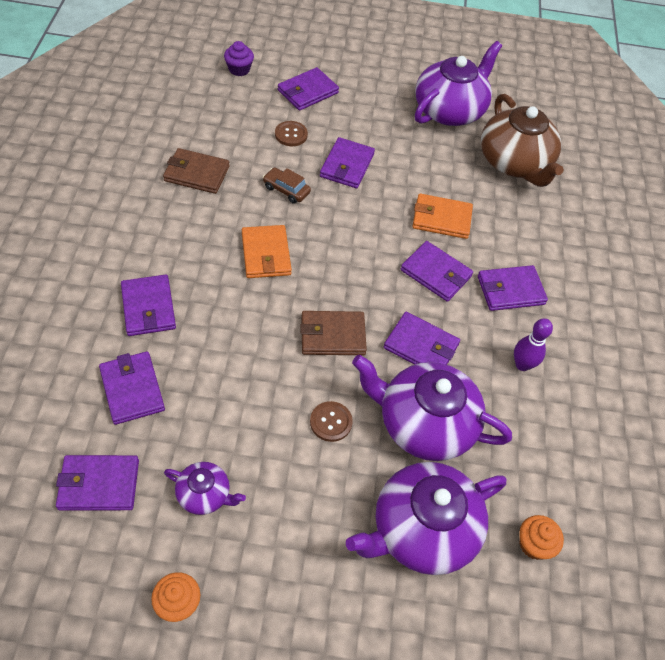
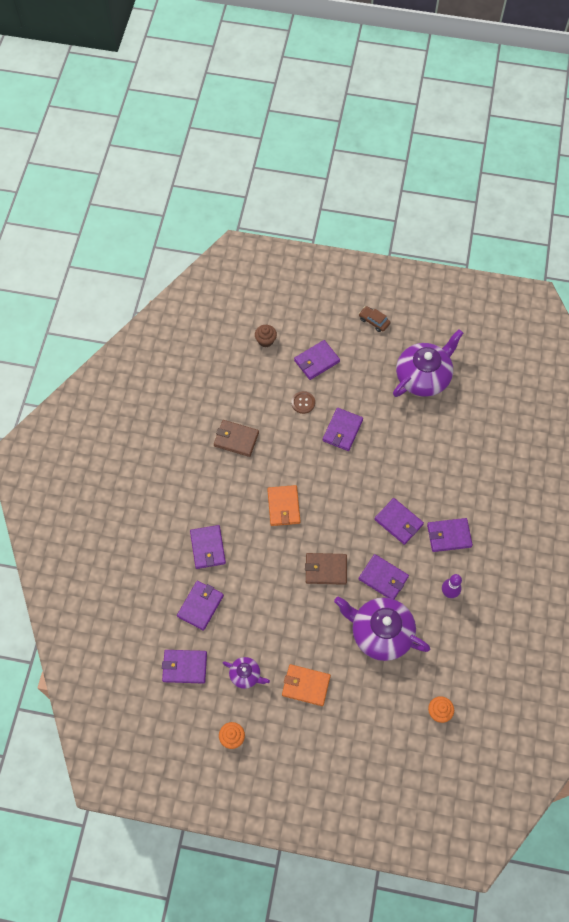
camera: 10 degrees right, 10 degrees up
purple wallet [99,351,165,425] -> purple wallet turned 45 degrees clockwise [177,581,224,631]
purple cupcake [224,41,254,76] -> brown cupcake [255,325,277,347]
brown car [263,167,311,204] -> brown car moved to [359,306,390,332]
brown button [310,401,353,442] -> none
purple teapot [346,462,506,575] -> none
orange wallet [412,193,473,239] -> orange wallet moved to [282,664,331,706]
brown teapot [481,94,564,187] -> none

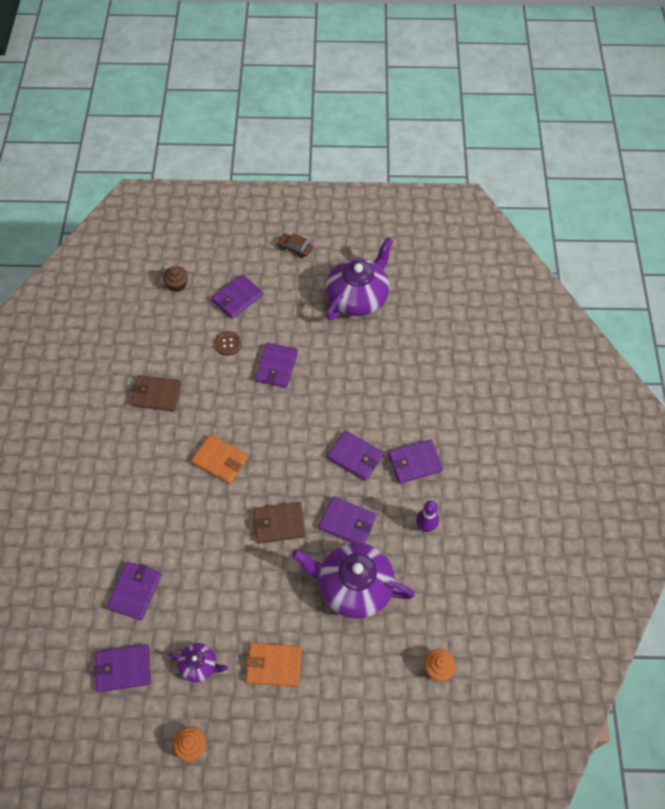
camera: 10 degrees left, 5 degrees down
purple wallet [190,525,226,569] -> none
orange wallet [267,485,300,526] -> orange wallet turned 45 degrees counterclockwise [191,434,249,484]

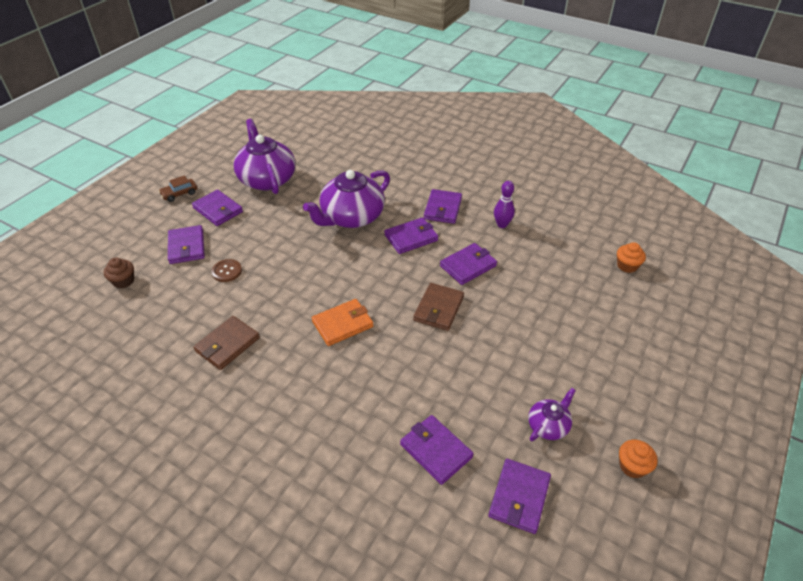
camera: 60 degrees left, 15 degrees down
orange wallet [246,643,302,687] -> none
purple wallet [255,343,298,388] -> purple wallet moved to [192,190,243,226]
purple teapot [292,543,415,619] -> purple teapot moved to [303,170,390,228]

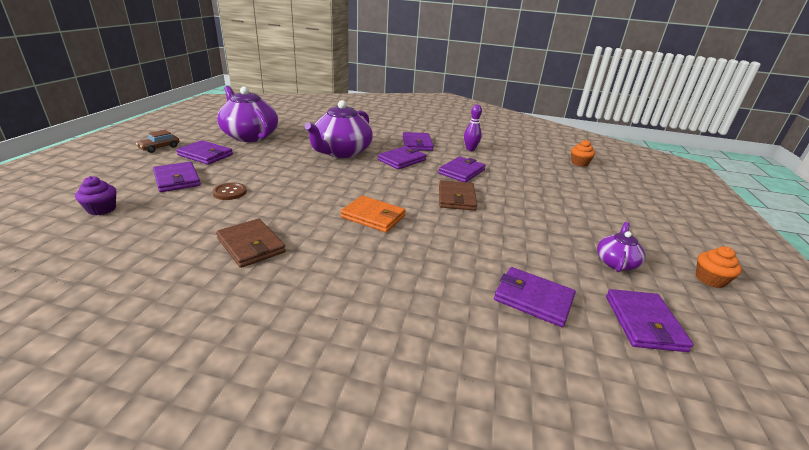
camera: 20 degrees left, 15 degrees down
brown cupcake [104,257,134,288] -> purple cupcake [75,176,116,215]
brown wallet [193,316,260,370] -> brown wallet turned 60 degrees counterclockwise [216,219,286,268]
orange wallet [312,299,373,346] -> orange wallet turned 75 degrees clockwise [340,196,406,233]

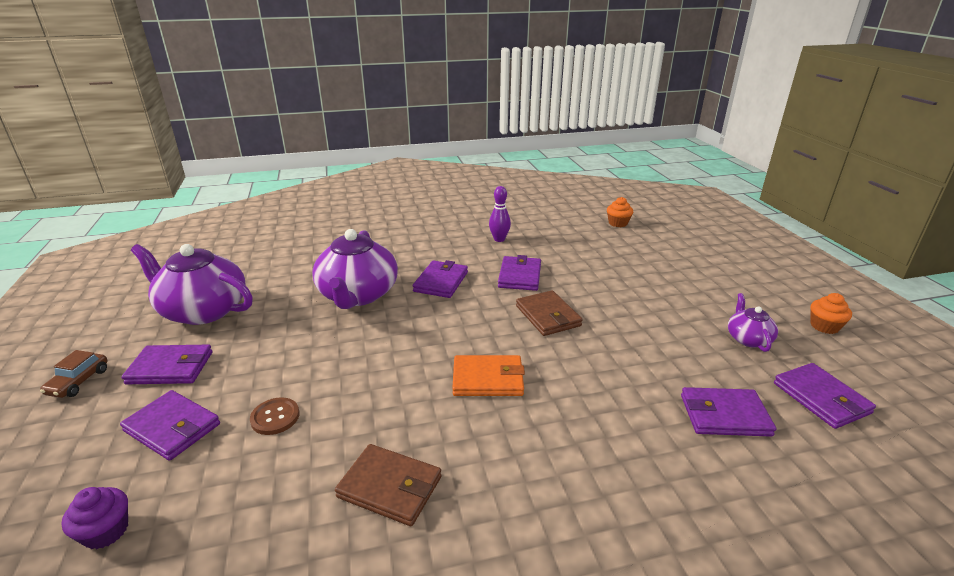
camera: 25 degrees left, 0 degrees up
purple wallet [403,132,434,151] -> none

